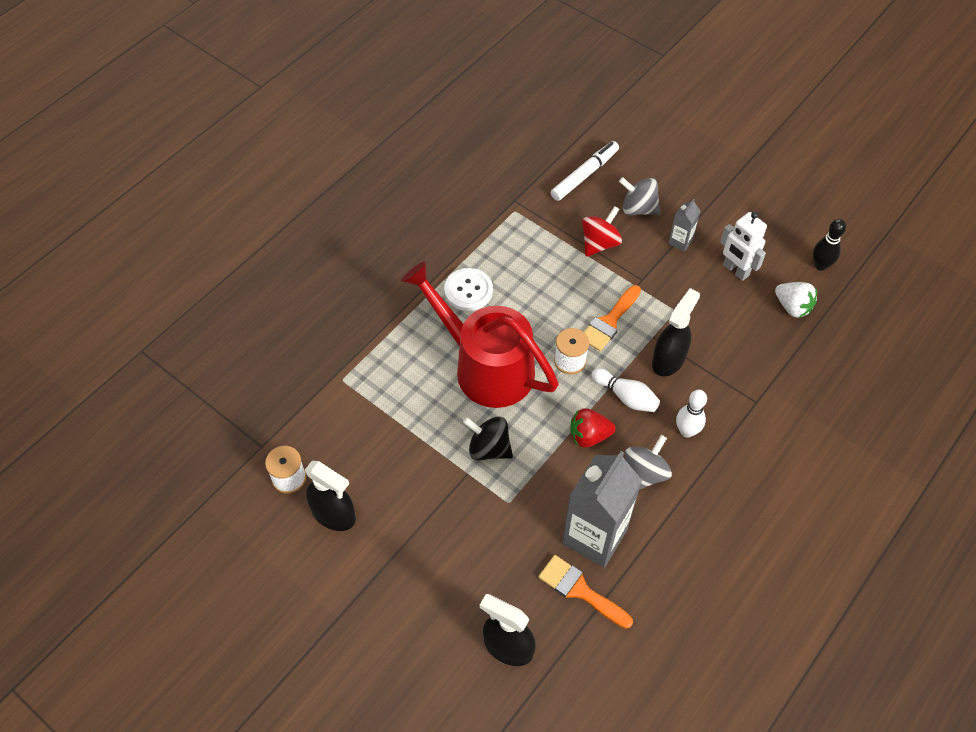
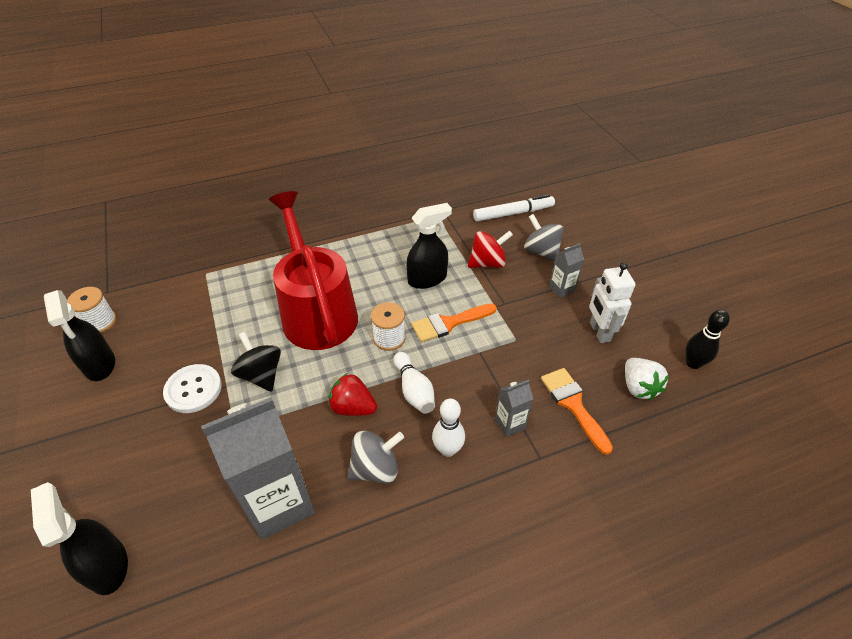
camera: 30 degrees right, 10 degrees down
white button [444,268,493,311] -> white button moved to [163,364,222,413]
orange brush [539,555,633,629] -> orange brush moved to [541,368,613,455]
black spray bottle [652,288,700,376] -> black spray bottle moved to [406,203,452,289]
none -> grey carton [495,380,533,437]

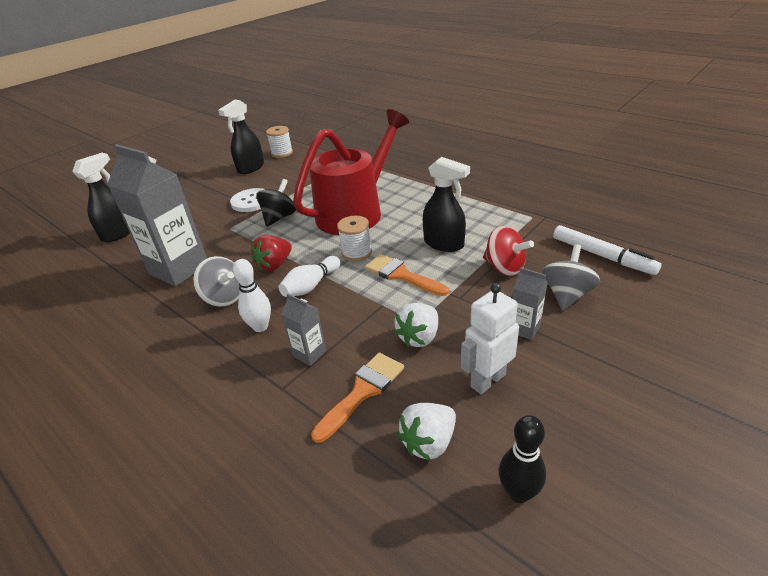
camera: 65 degrees right, 10 degrees down
red strawberry [328,373,377,416] -> red strawberry turned 135 degrees counterclockwise [251,235,292,271]
none -> white strawberry [394,303,438,347]

